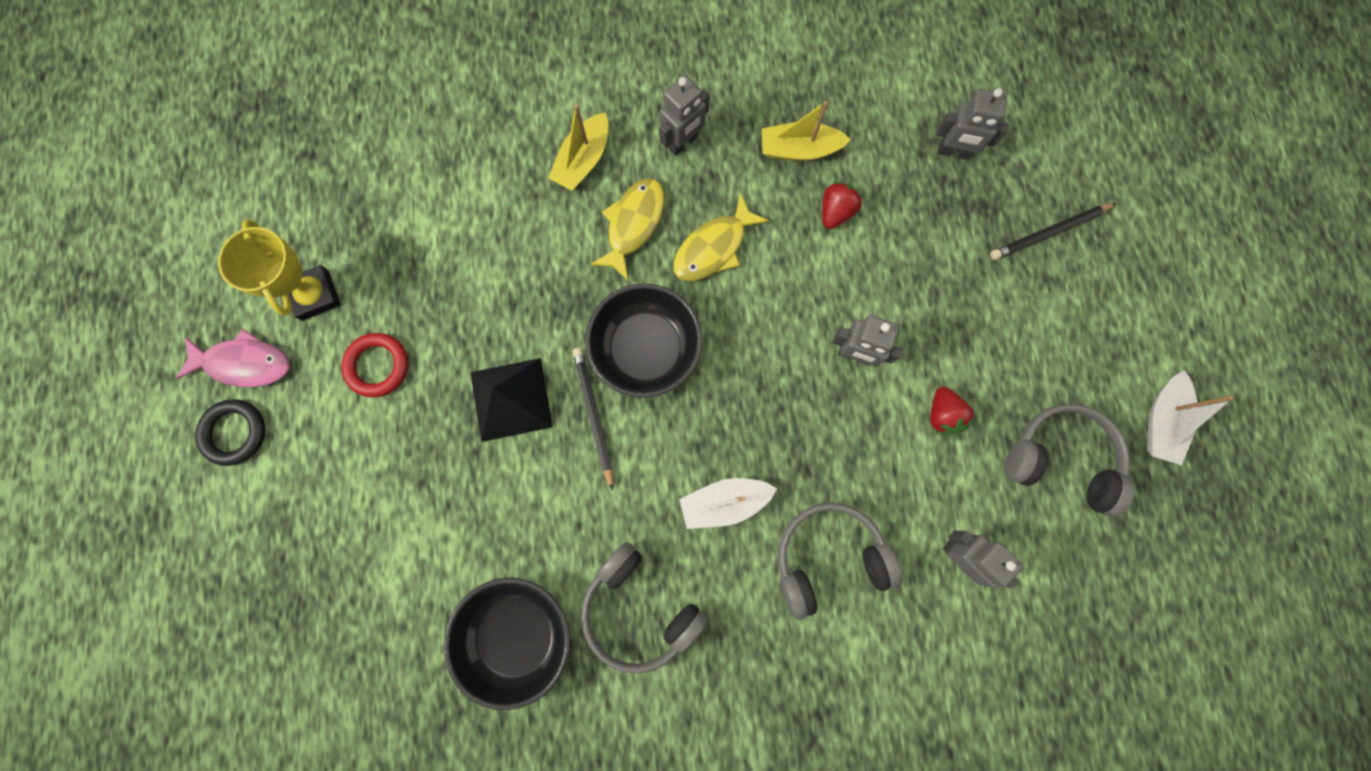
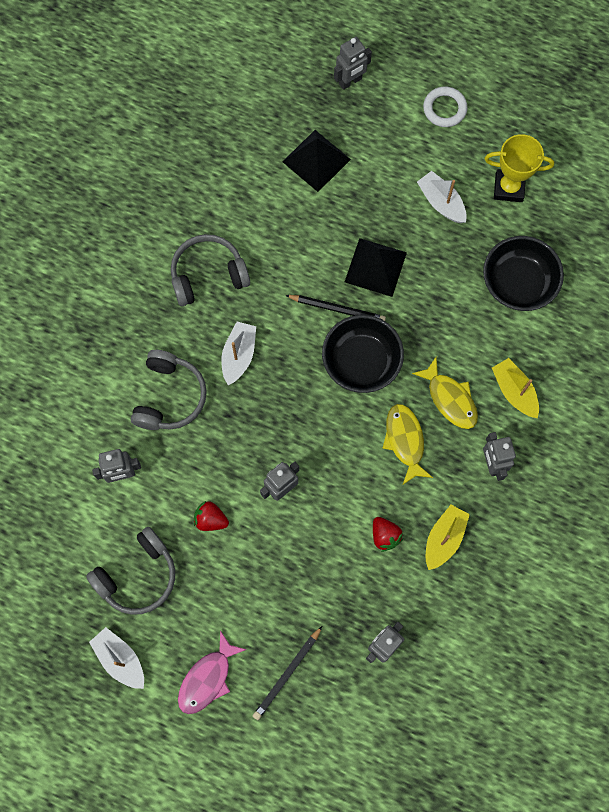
camera: 120 degrees right, 5 degrees down
pink fish [176,329,290,387] -> pink fish moved to [178,631,247,714]
black ring [195,399,265,466] -> white ring [423,87,467,127]
red ring [341,333,408,397] -> white boat [417,171,467,223]
black bowl [444,578,570,710] -> black bowl moved to [483,236,564,311]
black pencil [990,203,1117,260] -> black pencil turned 150 degrees counterclockwise [253,626,322,720]
none -> black pyramid [283,130,351,192]
none -> grey robot [334,37,372,90]

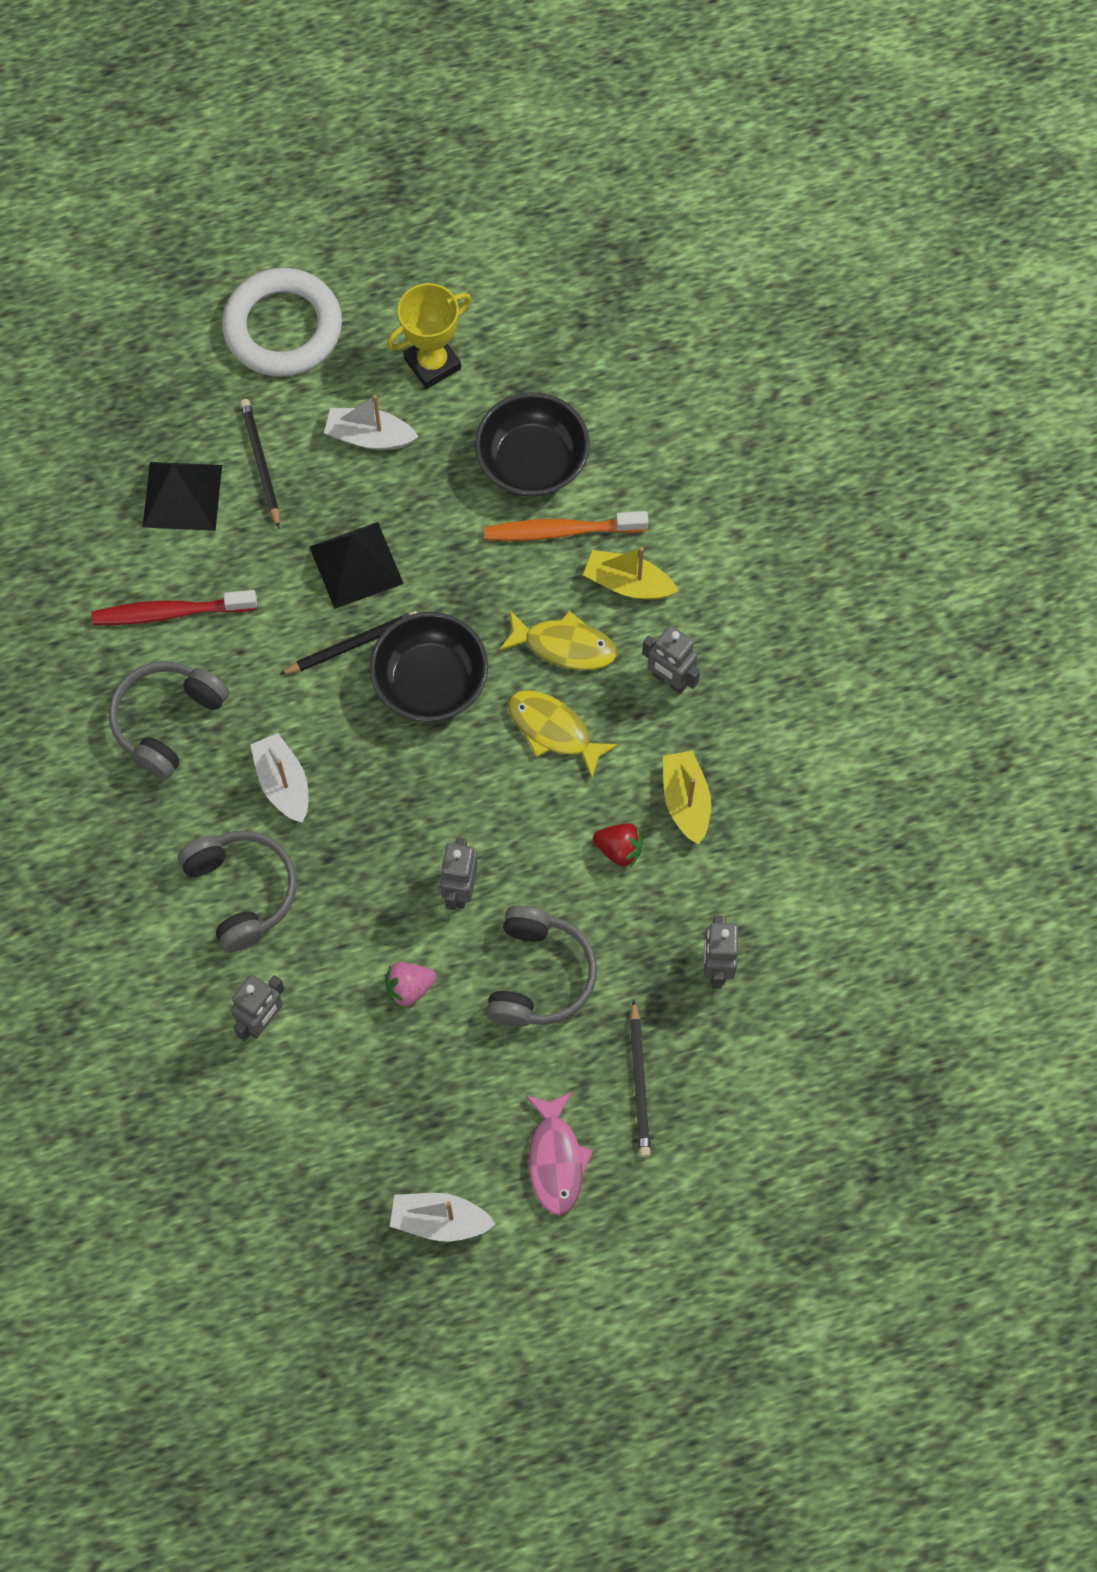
camera: 40 degrees left, 5 degrees down
grey headphones [86,527,175,615] -> grey headphones moved to [486,905,597,1027]
red strawberry [194,501,229,531] -> pink strawberry [385,962,436,1008]
grey robot [334,37,372,90] -> none
white ring [423,87,467,127] -> white ring [222,268,342,377], size x1.84
none -> red toothbrush [91,590,257,625]
none -> black pencil [240,399,280,528]
none -> orange toothbrush [484,511,648,541]

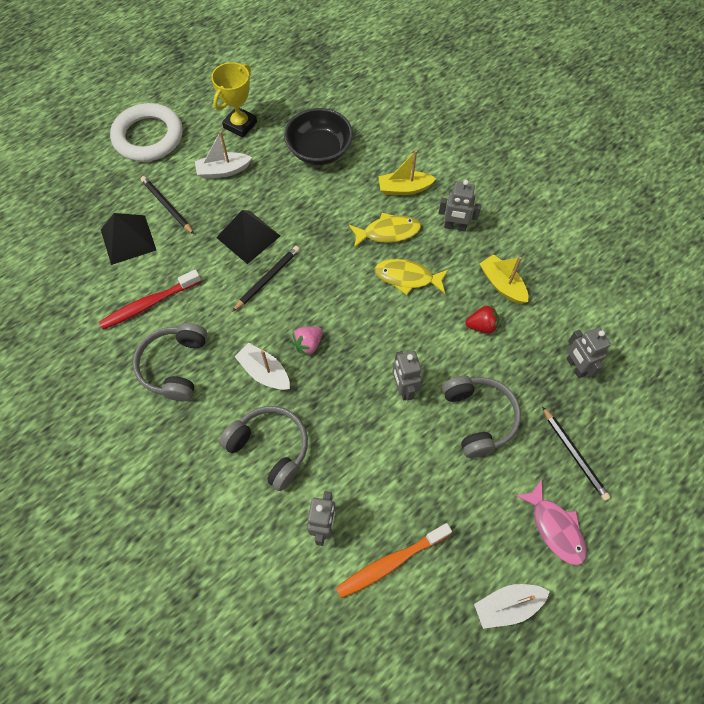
camera: 25 degrees left, 5 degrees down
black bowl [369,612,488,722] -> none
pink strawberry [385,962,436,1008] -> pink strawberry moved to [291,327,323,356]
orange toothbrush [484,511,648,541] -> orange toothbrush moved to [336,523,452,598]

